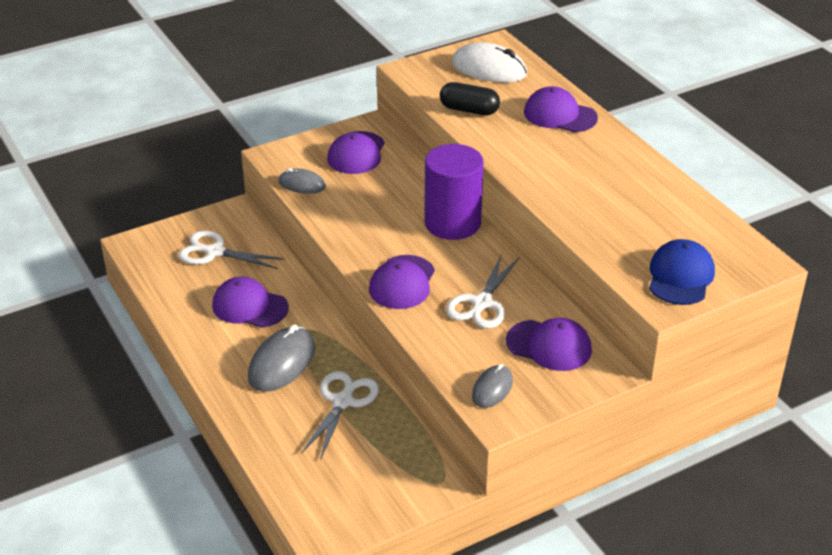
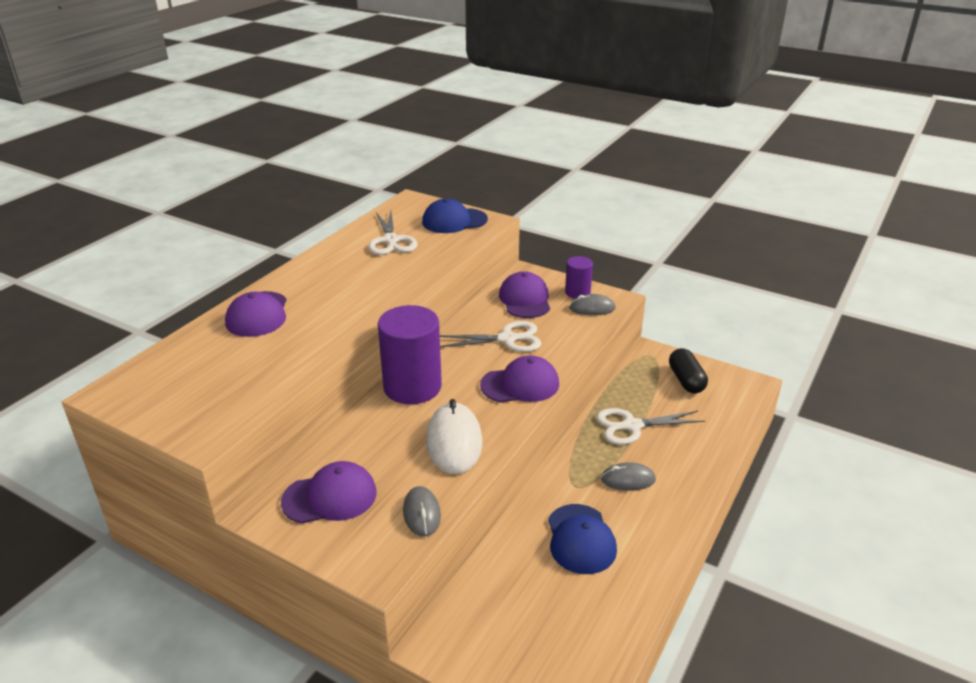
camera: 120 degrees left, 5 degrees down
white scissors [178,231,285,269] -> white scissors moved to [368,211,418,255]
purple cap [212,277,289,328] -> blue cap [548,504,617,574]
grey mouse [248,324,315,392] -> grey mouse [601,462,656,491], size x0.60
black capsule [440,82,500,115] -> black capsule moved to [669,348,708,394]
white mouse [452,42,527,83] -> white mouse moved to [426,399,482,474]
none -> purple cylinder [565,256,593,298]

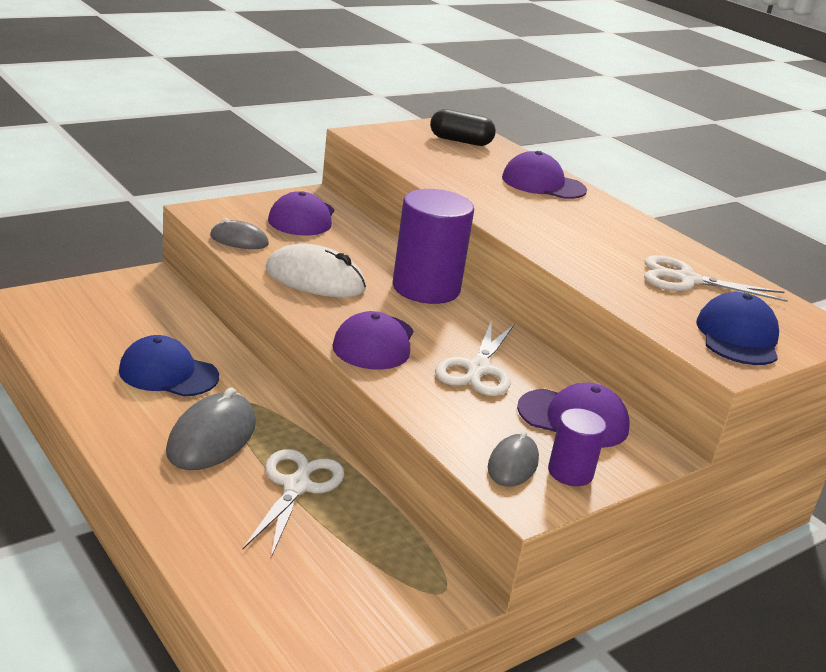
camera: 110 degrees right, 5 degrees down
grey mouse [601,462,656,491] -> grey mouse [166,387,256,470], size x1.68
black capsule [669,348,708,394] -> black capsule moved to [430,109,496,146]

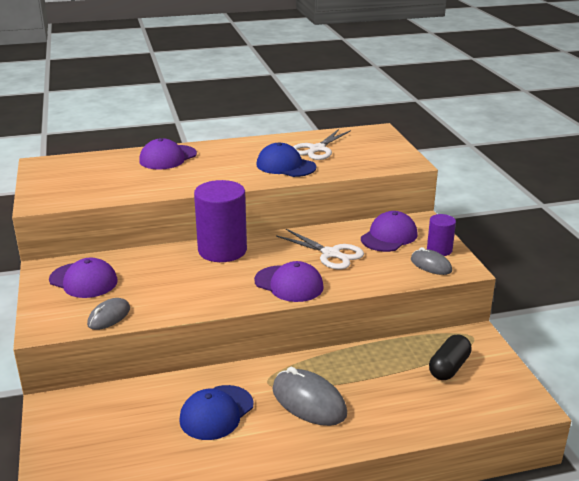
camera: 65 degrees left, 0 degrees up
white scissors [243,449,344,557] -> none
white mouse [265,244,366,297] -> none
black capsule [430,109,496,146] -> black capsule moved to [429,335,472,380]
blue cap [696,292,779,365] -> blue cap moved to [256,142,316,177]

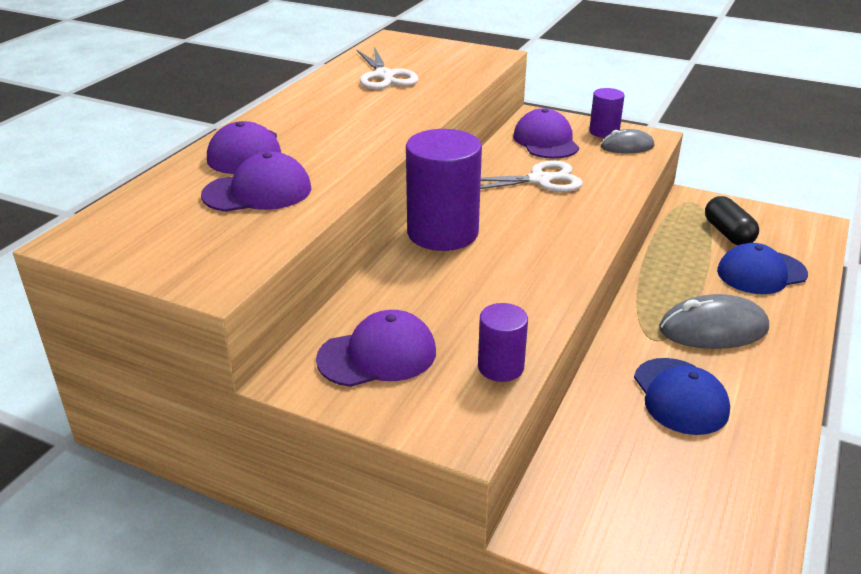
camera: 50 degrees left, 5 degrees up
grey mouse [87,298,130,330] -> purple cylinder [478,303,528,382]
purple cap [254,261,324,302] -> purple cap moved to [201,152,311,212]
blue cap [256,142,316,177] -> blue cap moved to [717,243,808,294]

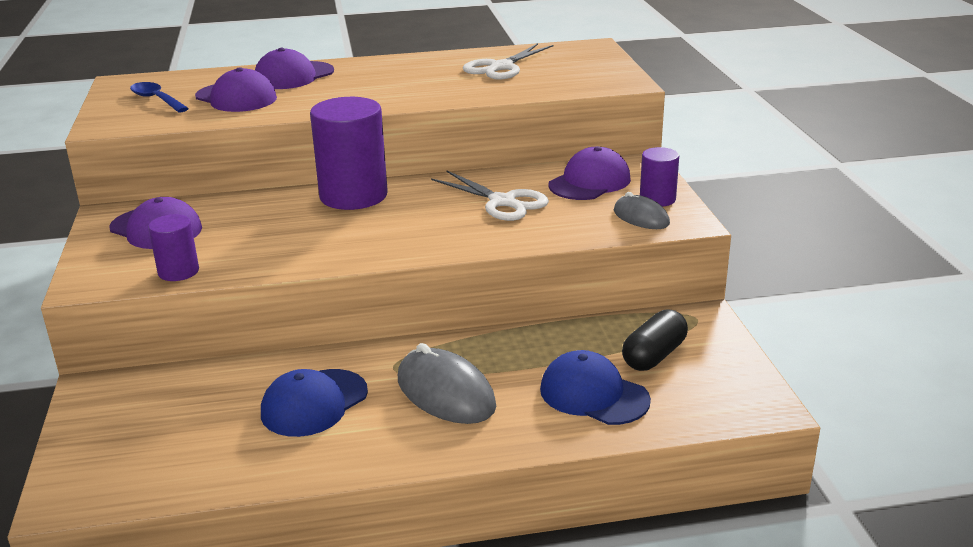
camera: 55 degrees right, 5 degrees down
none -> blue spoon [130,82,189,112]

